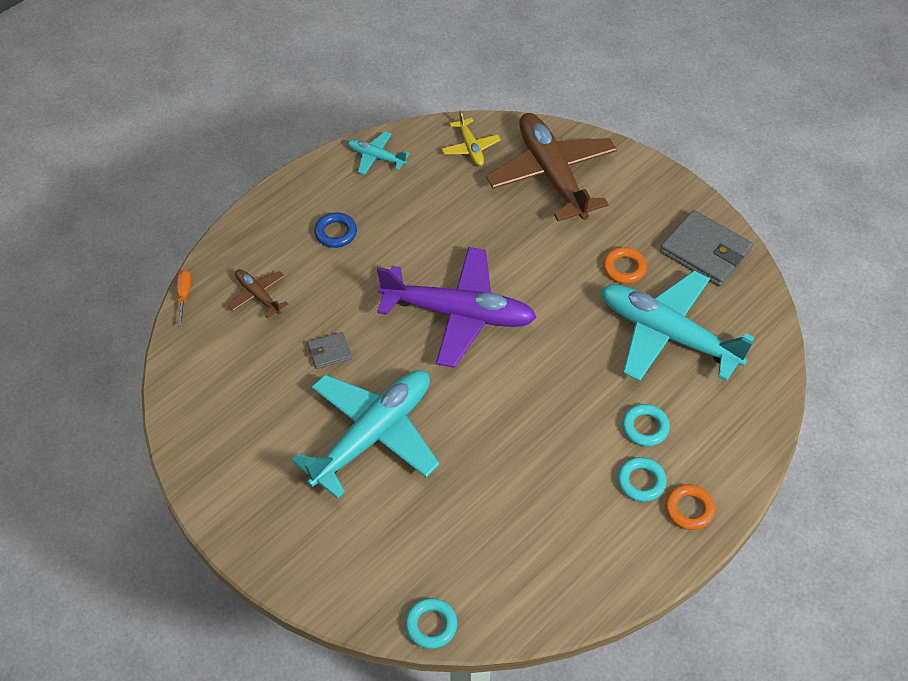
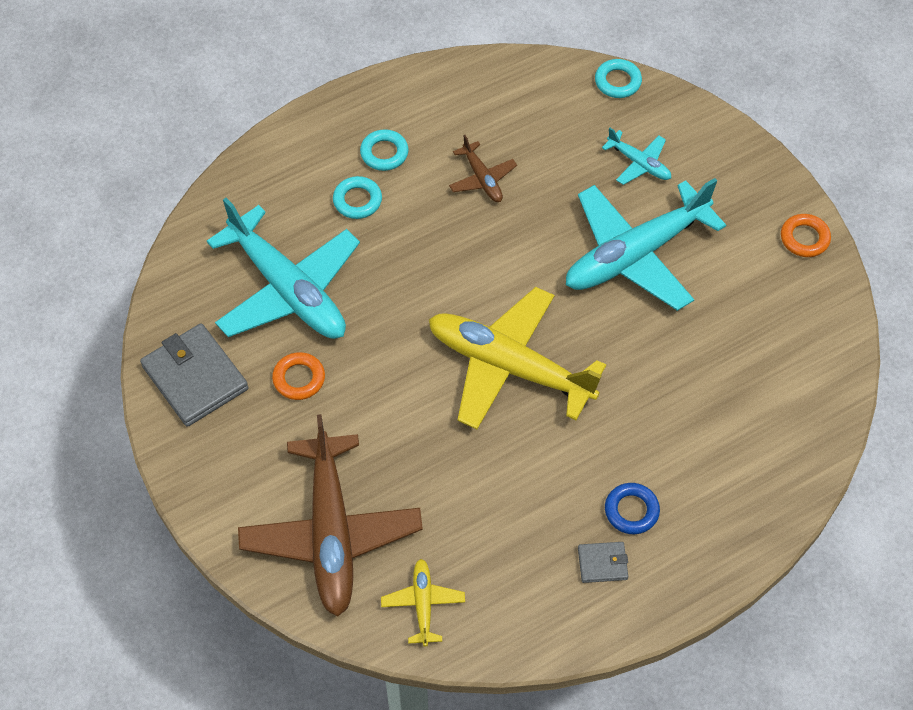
camera: 165 degrees left, 5 degrees up
orange screwdriver [177,270,191,326] -> none
brown plane [228,269,288,319] -> brown plane moved to [449,135,517,202]
grey wallet [307,332,352,369] -> grey wallet moved to [578,542,628,583]
turquoise plane [347,131,410,175] -> turquoise plane moved to [602,128,671,185]
purple plane [377,247,537,368] -> yellow plane [429,287,606,429]
orange ring [665,484,715,530] -> orange ring moved to [781,214,831,257]

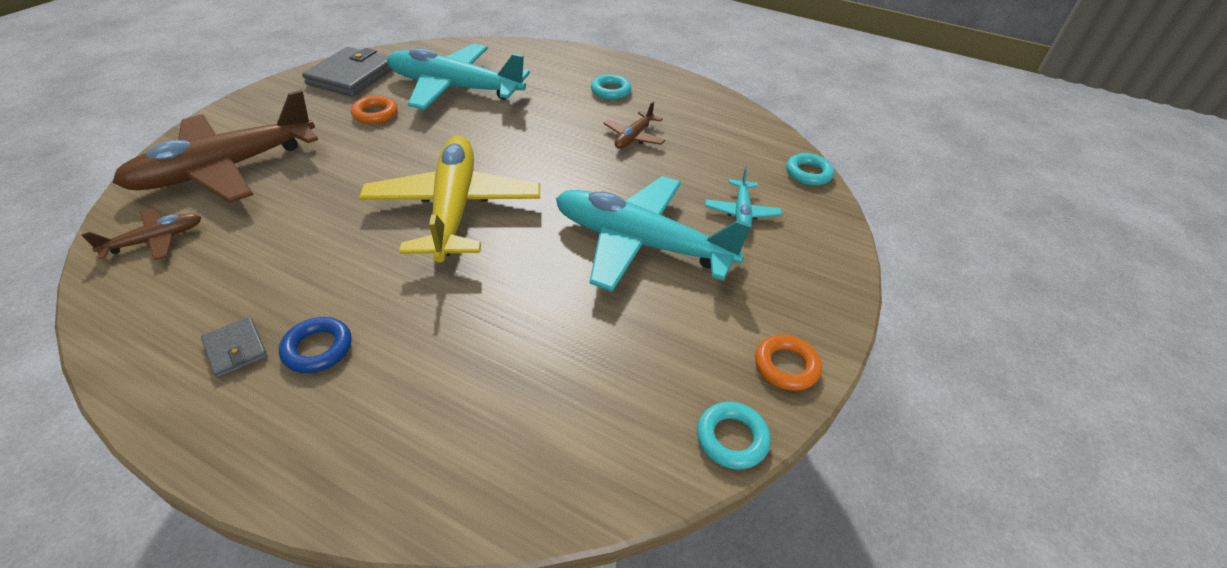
camera: 55 degrees right, 15 degrees down
turquoise plane [207,198,360,339] -> turquoise plane turned 90 degrees clockwise [387,44,530,110]
turquoise ring [333,176,382,219] -> turquoise ring moved to [697,402,771,470]
yellow plane [381,559,465,647] -> brown plane [81,208,201,260]

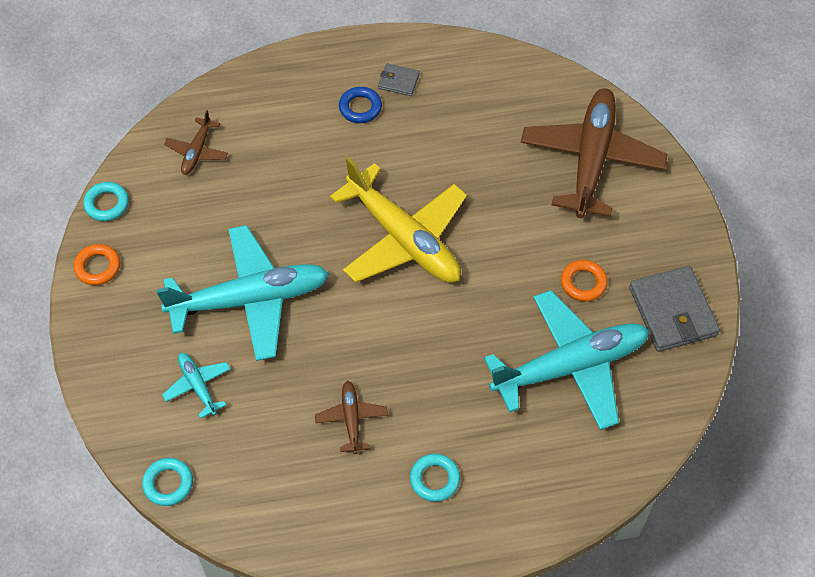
camera: 145 degrees right, 15 degrees up
brown plane [81,208,201,260] -> brown plane moved to [164,110,228,175]

